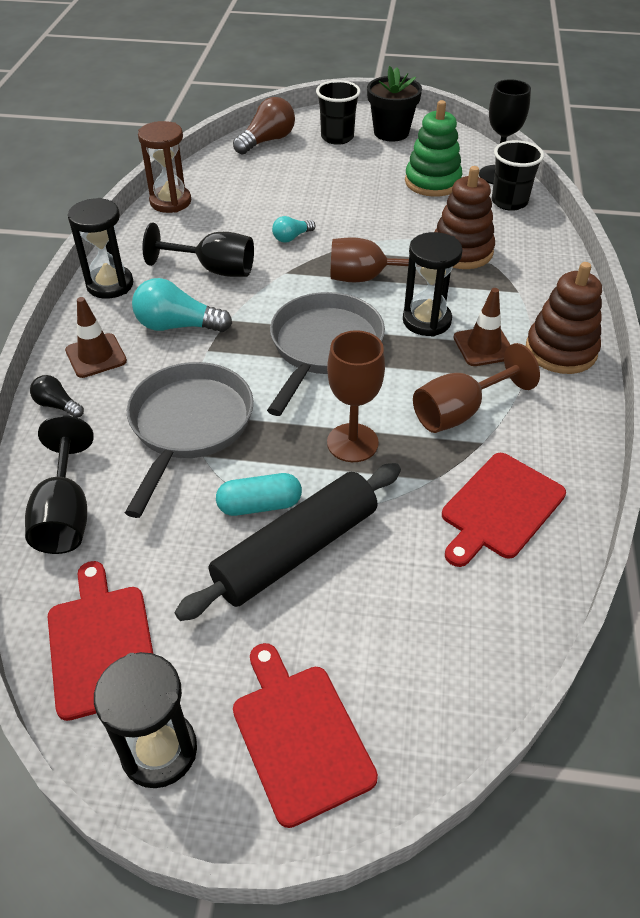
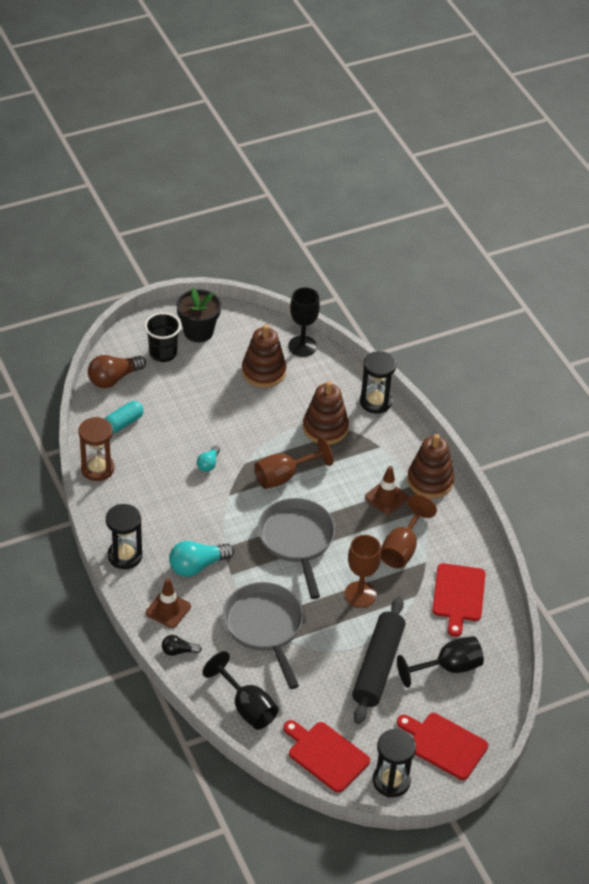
camera: 35 degrees left, 0 degrees up
black goblet [143,223,254,277] -> black goblet moved to [397,636,484,688]
turquoise capsule [216,473,302,516] -> turquoise capsule moved to [105,401,144,433]
brown light bulb [233,97,295,155] -> brown light bulb turned 135 degrees counterclockwise [88,355,146,388]
black hourglass [403,232,463,337] -> black hourglass moved to [360,351,396,414]
green stacking toy [405,100,462,197] -> brown stacking toy [242,324,286,387]
black cup [492,140,544,211] -> none

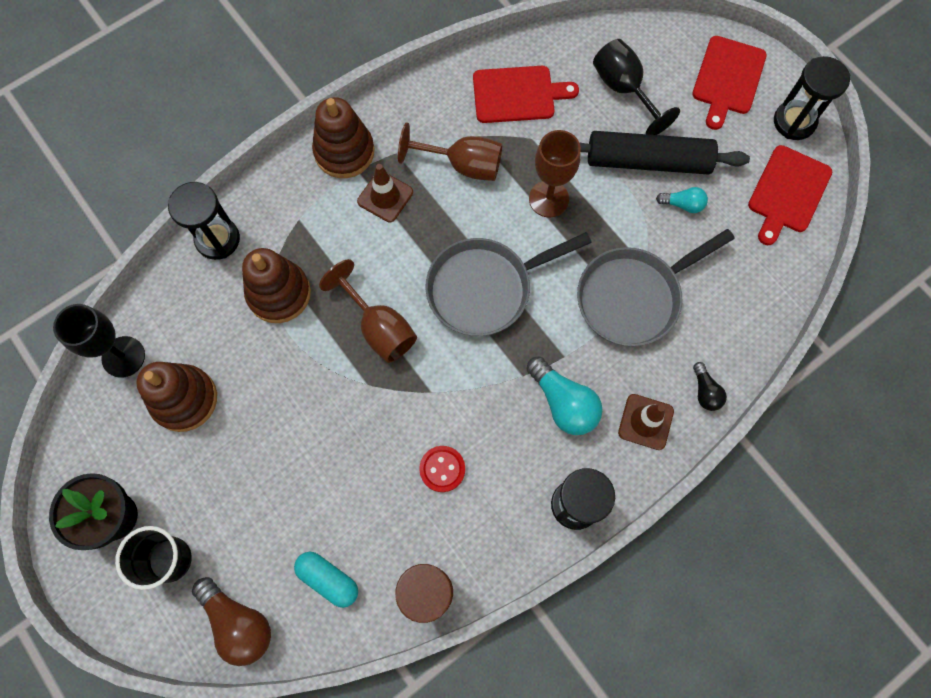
camera: 100 degrees left, 25 degrees up
turquoise light bulb [197,446,220,472] -> turquoise light bulb moved to [656,187,708,213]
black goblet [203,651,279,730] -> none
none -> red button [419,446,465,492]

